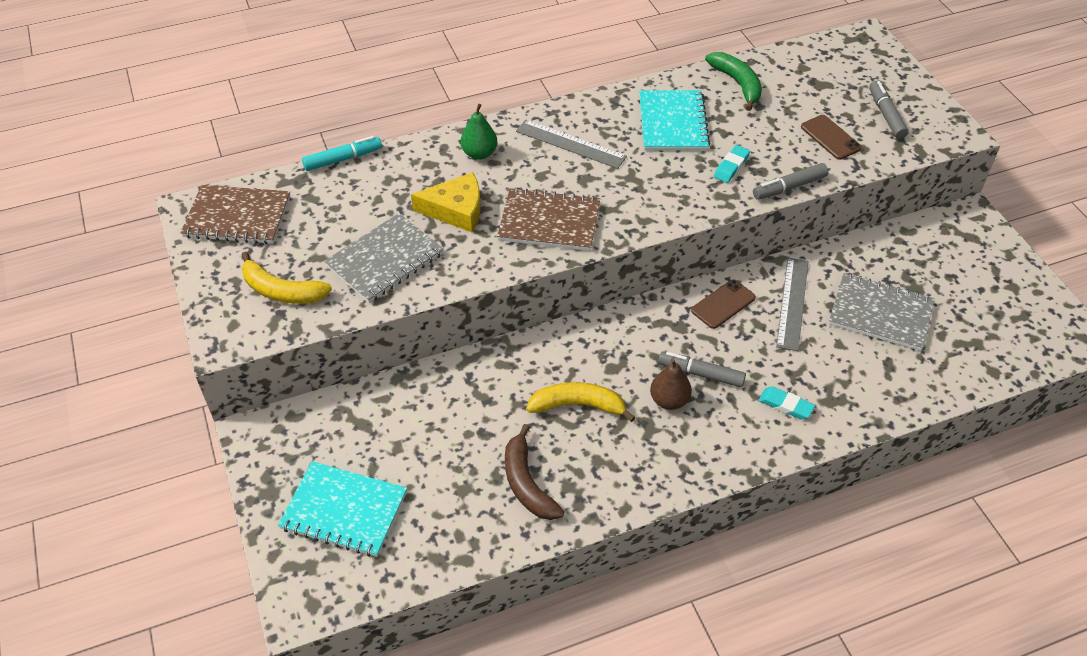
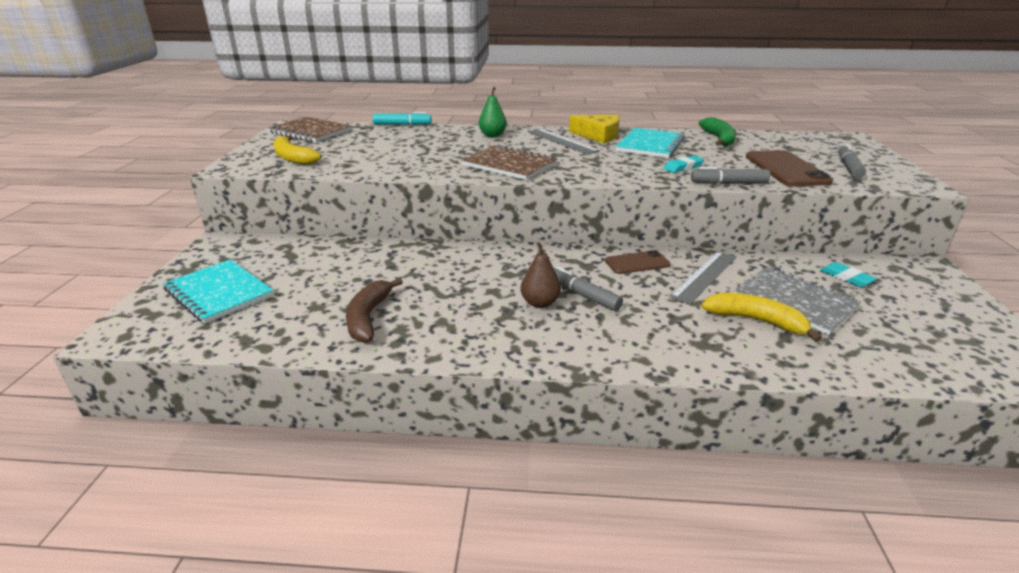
camera: 25 degrees right, 20 degrees down
grey notebook [324,213,444,303] -> none
yellow cheese [411,172,481,232] -> yellow cheese moved to [569,115,620,143]
yellow banana [526,382,636,422] -> yellow banana moved to [701,293,822,342]
turquoise eraser [759,387,815,419] -> turquoise eraser moved to [820,262,877,287]
brown phone [801,115,862,160] -> brown phone [746,150,833,187], size x1.65

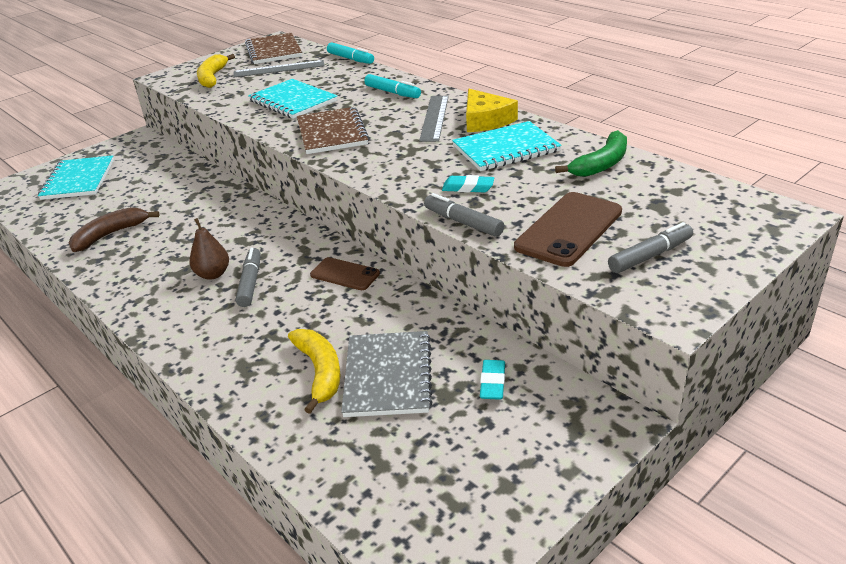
camera: 45 degrees right, 5 degrees up
green pear [479,87,507,137] -> turquoise marker [364,74,421,98]
grey ruler [669,251,736,305] -> grey ruler moved to [233,60,325,77]
none -> turquoise notebook [248,79,337,119]

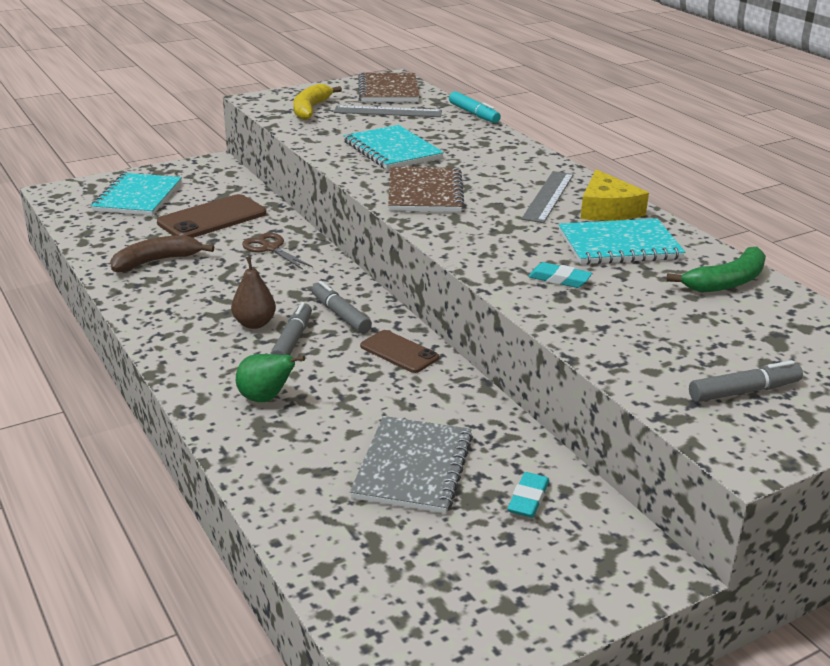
camera: 10 degrees right, 5 degrees down
yellow banana [288,329,341,414] -> none
turquoise marker [364,74,421,98] -> none
grey marker [424,193,504,237] -> grey marker moved to [311,281,372,334]
brown phone [514,192,622,267] -> brown phone moved to [157,194,266,238]
none -> green pear [236,354,305,402]
none -> brown scissors [242,233,313,270]

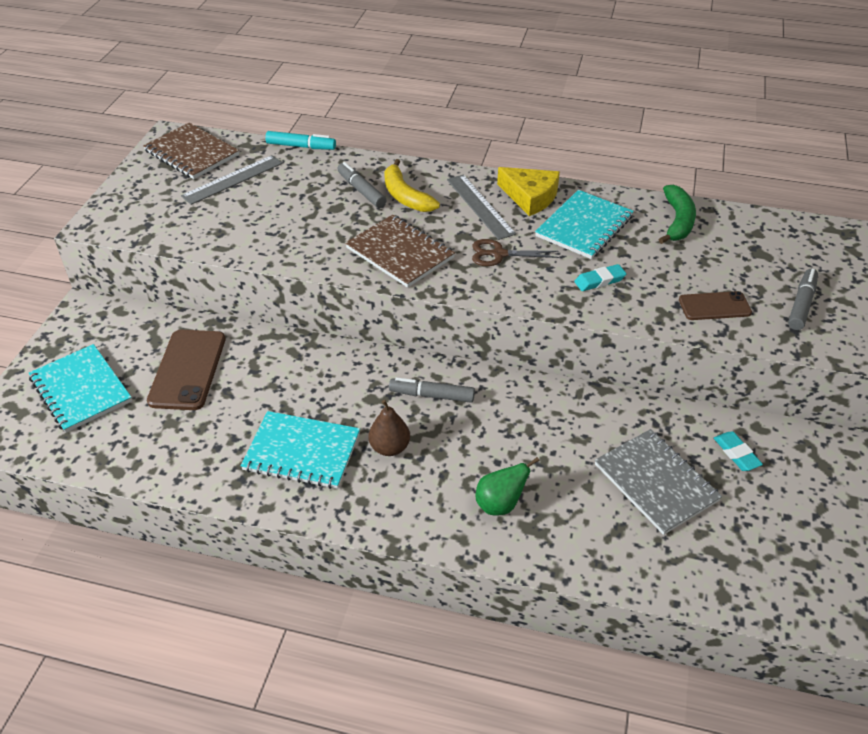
camera: 45 degrees left, 15 degrees up
brown banana [110,235,214,272] -> none
brown scissors [242,233,313,270] -> brown scissors moved to [472,239,559,266]
grey marker [271,302,312,355] -> grey marker moved to [338,162,387,208]
yellow banana [293,84,342,120] -> yellow banana moved to [384,159,440,212]
turquoise notebook [343,125,444,170] -> turquoise notebook moved to [241,411,360,489]
brown phone [360,330,439,373] -> brown phone moved to [679,291,752,320]

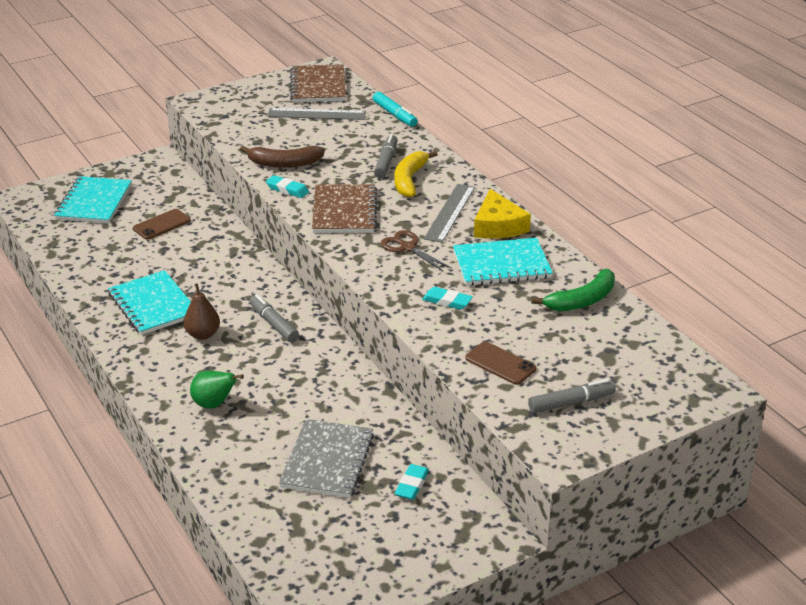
camera: 45 degrees right, 10 degrees down
brown phone [147,330,226,410] -> brown phone [133,209,191,240], size x0.61
none -> brown banana [240,146,325,168]
none -> turquoise eraser [266,175,309,198]

